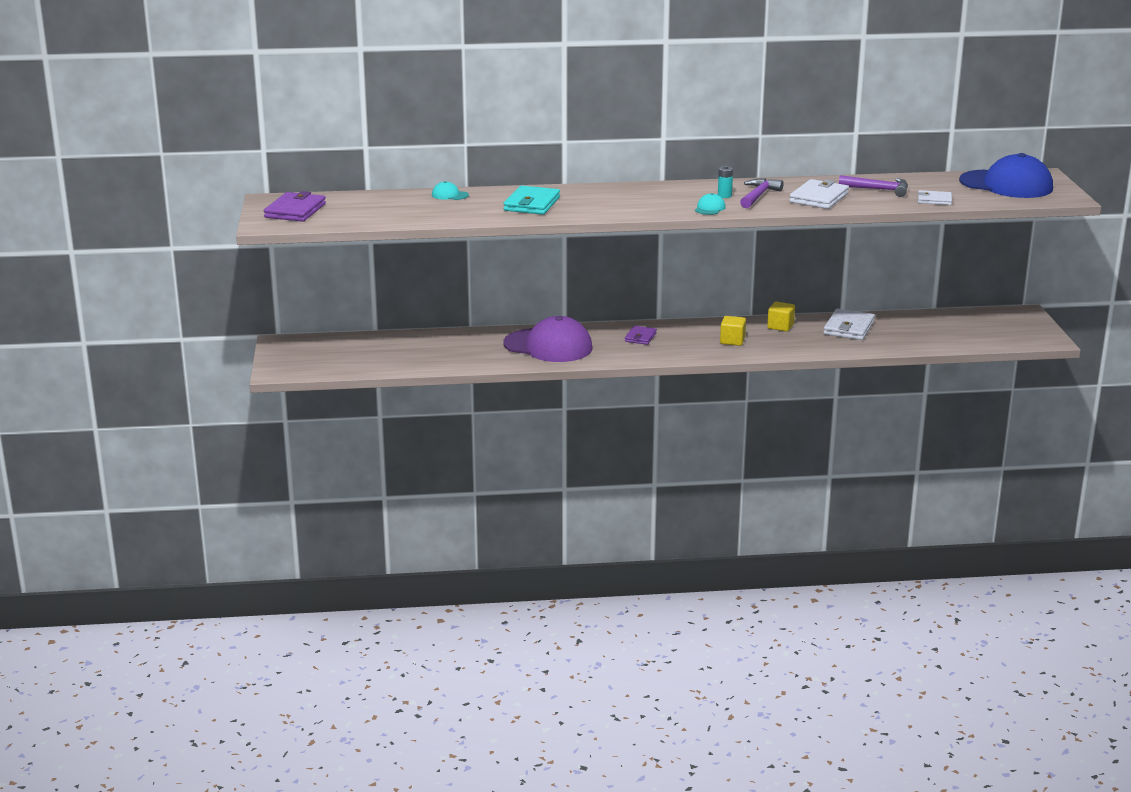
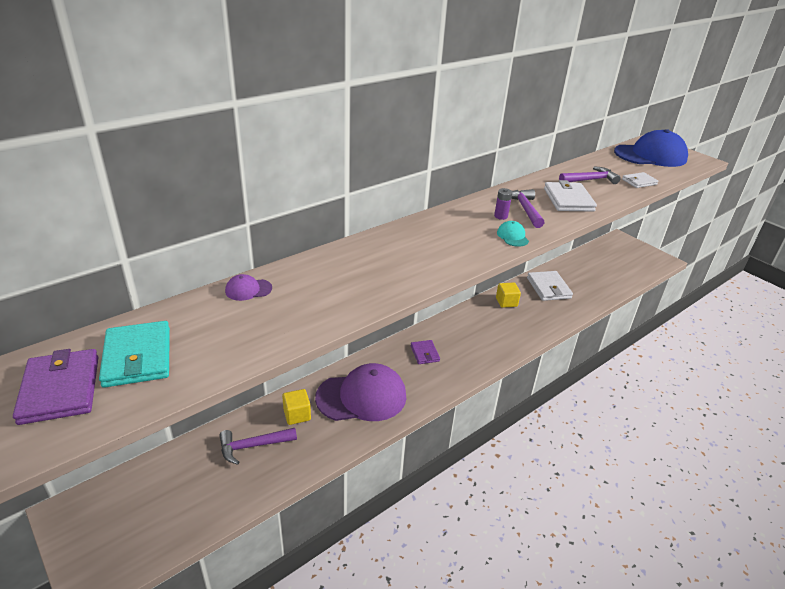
camera: 35 degrees left, 10 degrees up
turquoise cap [432,181,469,200] -> purple cap [225,274,272,301]
turquoise wallet [503,185,560,215] -> turquoise wallet moved to [99,321,170,388]
turquoise battery [718,166,733,198] -> purple battery [494,188,512,220]
yellow cube [720,316,746,346] -> yellow cube moved to [282,389,311,425]
none -> purple hammer [219,428,297,465]

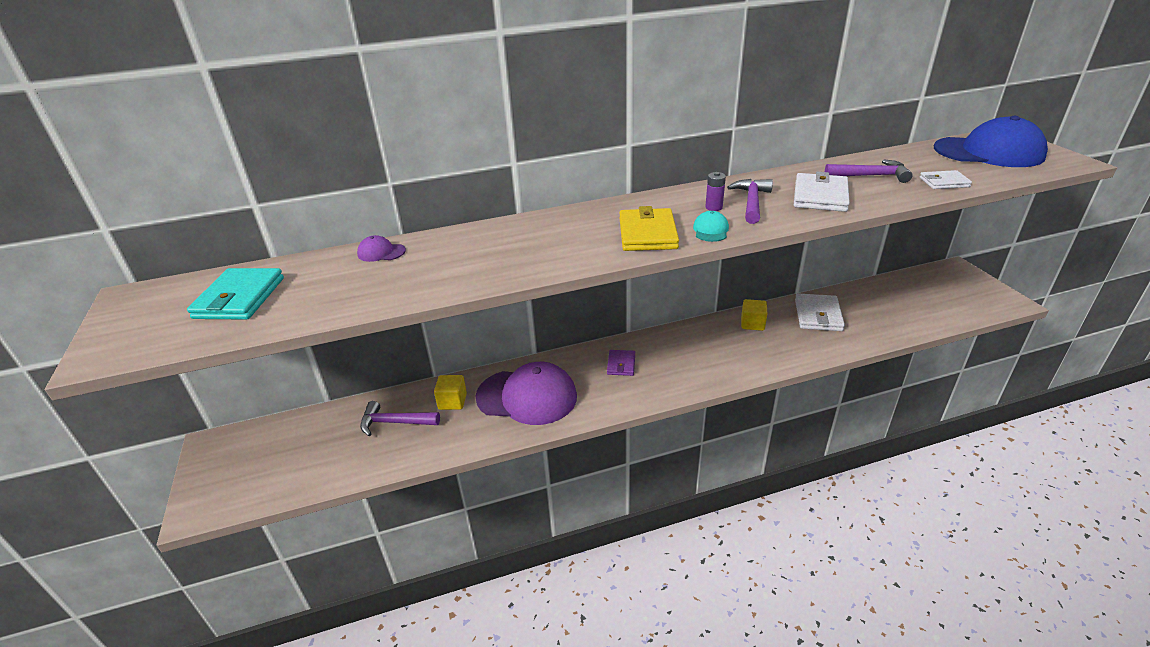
camera: 25 degrees right, 0 degrees up
purple wallet [13,349,99,425] -> none
none -> yellow wallet [619,206,679,251]

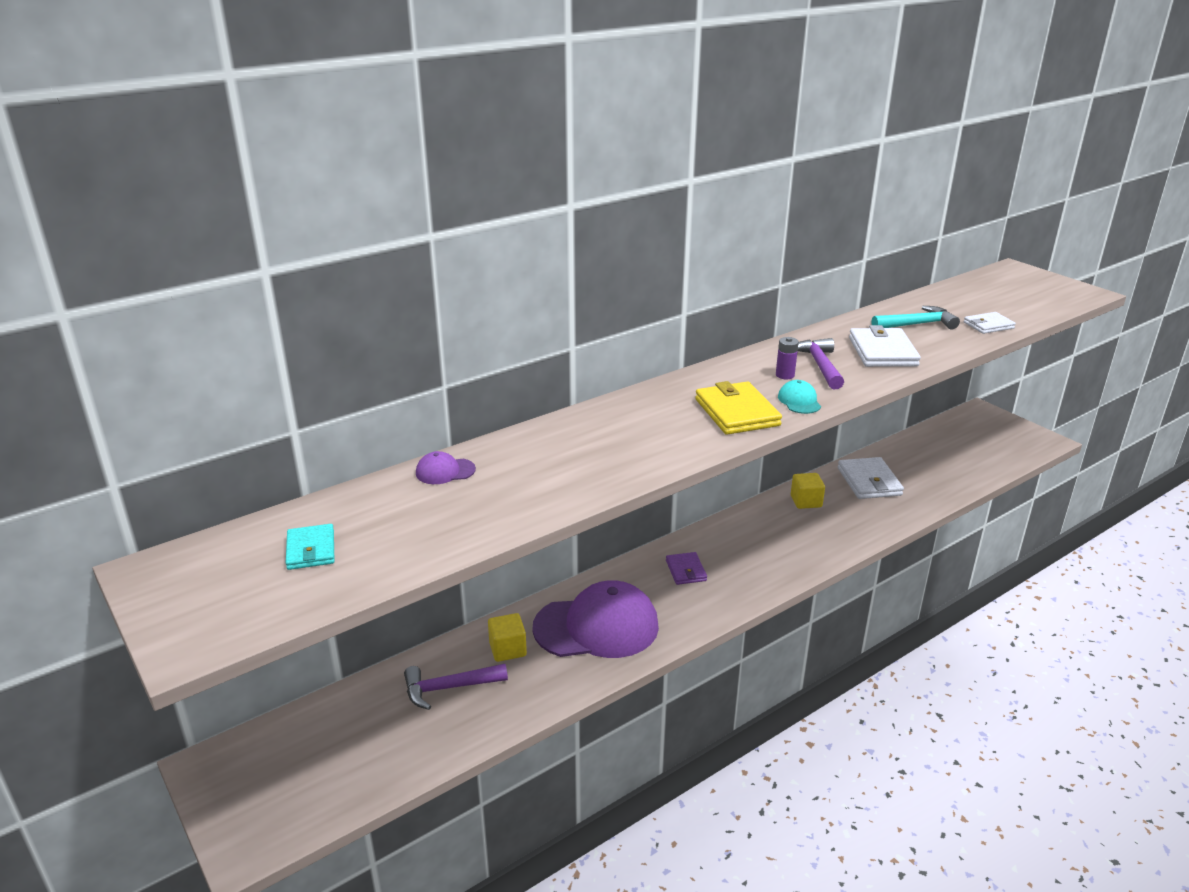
camera: 20 degrees left, 5 degrees down
turquoise wallet [187,268,284,320] -> turquoise wallet [286,524,334,570], size x0.60
purple hammer [825,160,912,183] -> turquoise hammer [872,306,960,329]
blue cap [934,116,1048,167] -> none

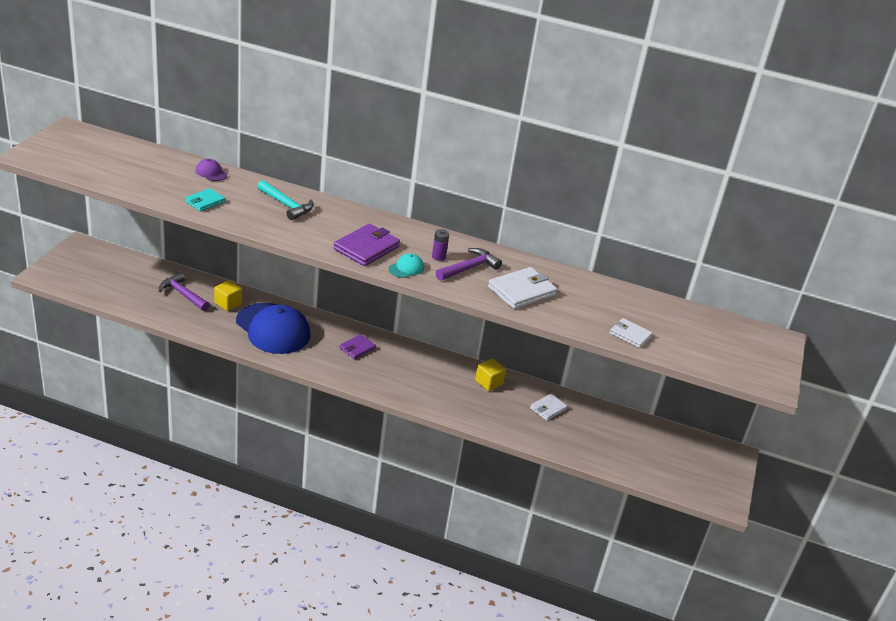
camera: 50 degrees right, 5 degrees up
turquoise wallet [286,524,334,570] -> turquoise wallet moved to [185,188,225,212]
purple cap [532,580,659,658] -> blue cap [236,303,310,354]
yellow wallet [695,381,782,435] -> purple wallet [333,224,400,266]
white wallet [838,457,904,499] -> white wallet [530,394,568,421], size x0.60
turquoise hammer [872,306,960,329] -> turquoise hammer moved to [257,180,314,220]

